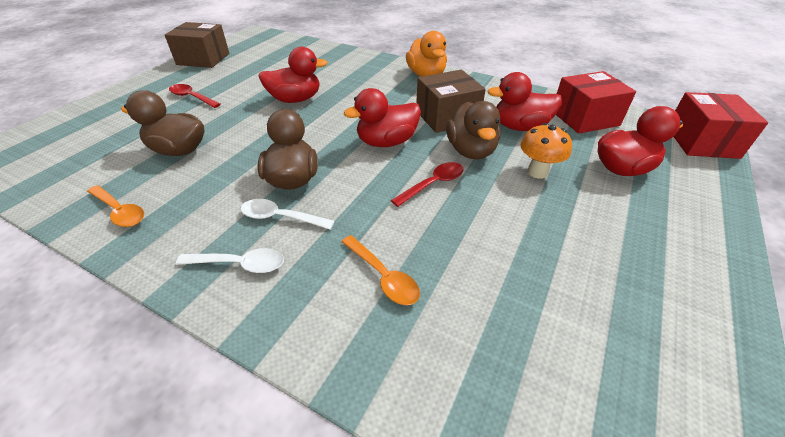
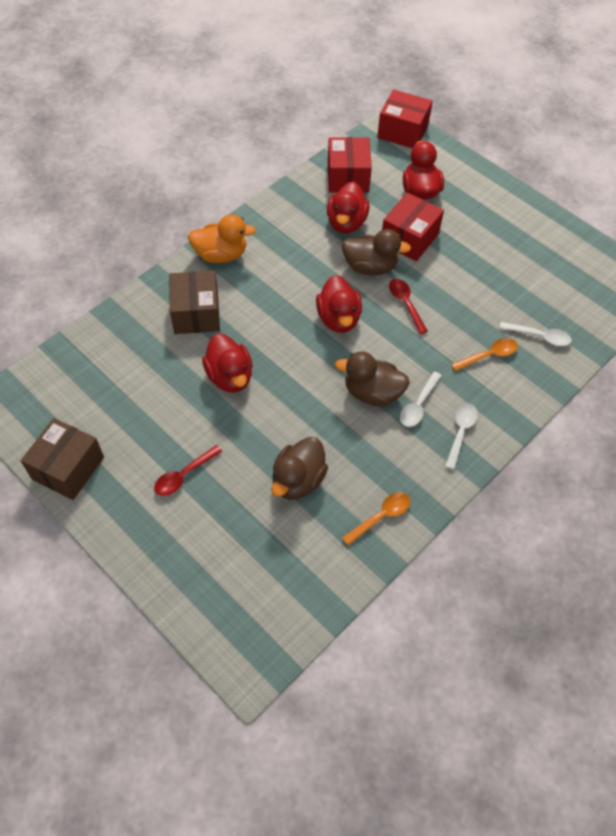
camera: 75 degrees left, 15 degrees up
red duck [258,47,328,103] -> red duck turned 150 degrees clockwise [202,334,253,393]
brown box [416,70,486,133] -> brown box moved to [169,271,220,334]
orange mushroom [521,123,572,179] -> red box [382,192,444,261]
none -> white spoon [499,322,572,346]

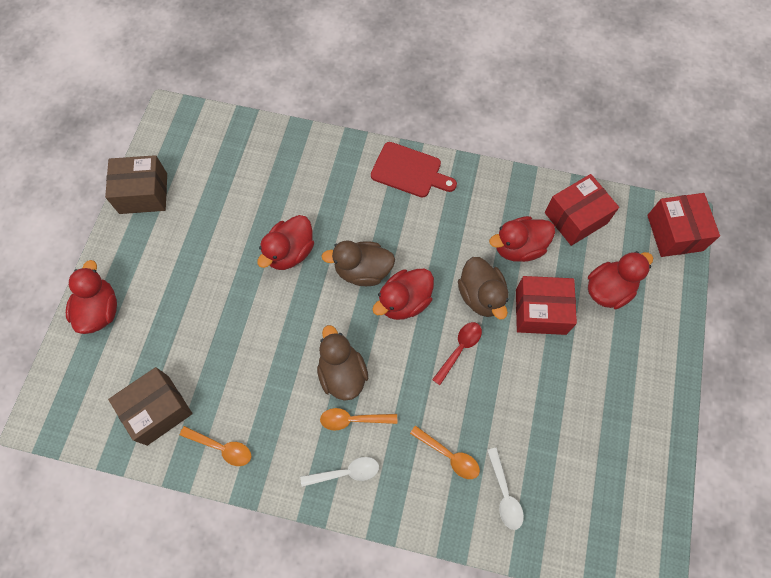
camera: 60 degrees right, 10 degrees up
red spoon [154,445,222,496] -> none
brown box [169,271,220,334] -> brown box moved to [108,367,193,446]
orange duck [188,214,256,263] -> red cutting board [371,142,457,198]
brown duck [271,437,328,500] -> brown duck moved to [321,240,395,286]
white spoon [400,371,442,427] -> orange spoon [320,408,397,431]
none -> red duck [66,260,117,334]

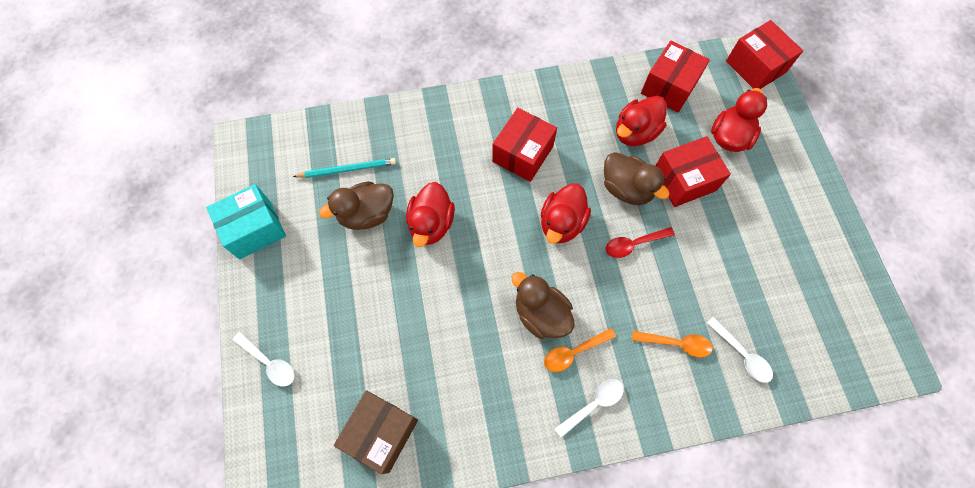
camera: 25 degrees left, 0 degrees up
red duck [66,260,117,334] -> white spoon [233,332,295,386]
brown box [105,155,167,214] -> turquoise box [206,184,286,259]
orange spoon [180,426,251,466] -> none
brown duck [321,240,395,286] -> brown duck moved to [319,181,394,230]
red cutting board [371,142,457,198] -> none
red spoon [432,322,482,385] -> red spoon turned 120 degrees counterclockwise [606,227,675,258]
none -> turquoise pencil [293,158,396,178]
none -> red box [492,108,557,182]

